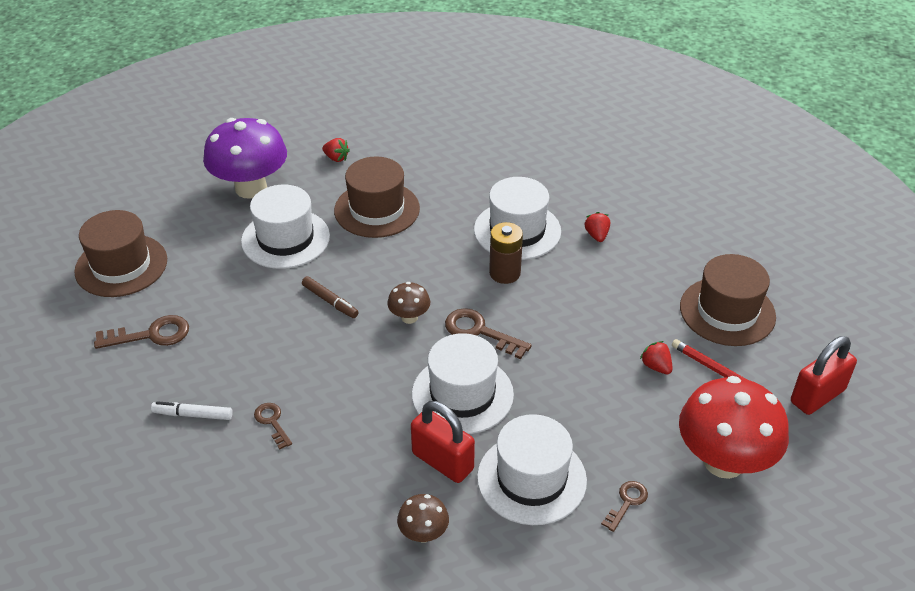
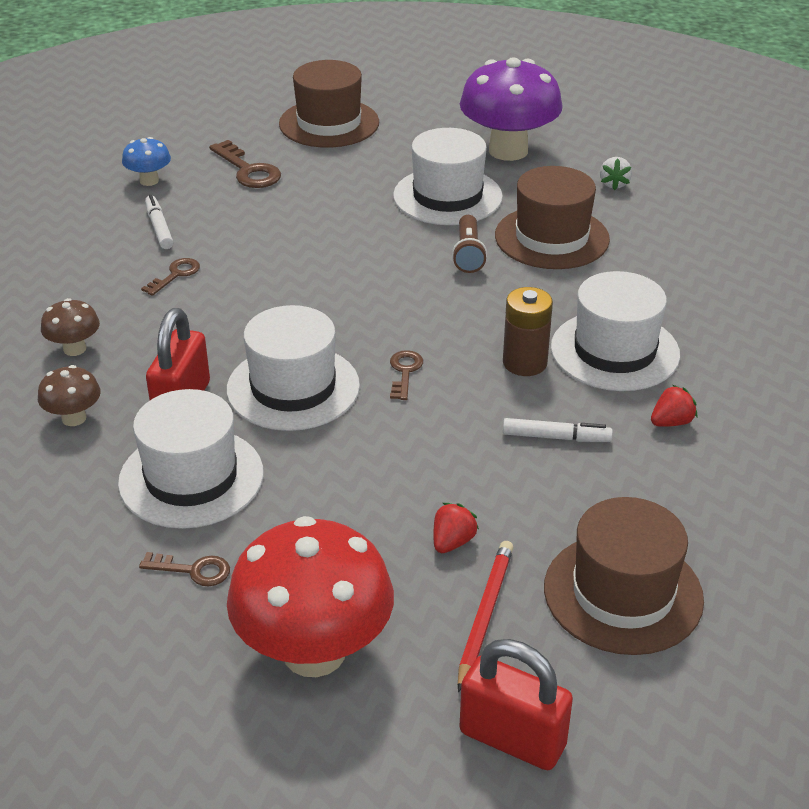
camera: 65 degrees right, 5 degrees down
brown marker [302,276,359,318] -> none
red strawberry [322,138,350,162] -> white strawberry [600,157,632,190]
brown mushroom [387,282,430,324] -> brown mushroom moved to [41,298,100,356]
brown key [445,308,532,359] -> brown key [390,350,423,400], size x0.61
none -> blue mushroom [122,137,171,186]
none -> brown flashlight [452,215,487,273]
none -> white marker [503,418,613,442]

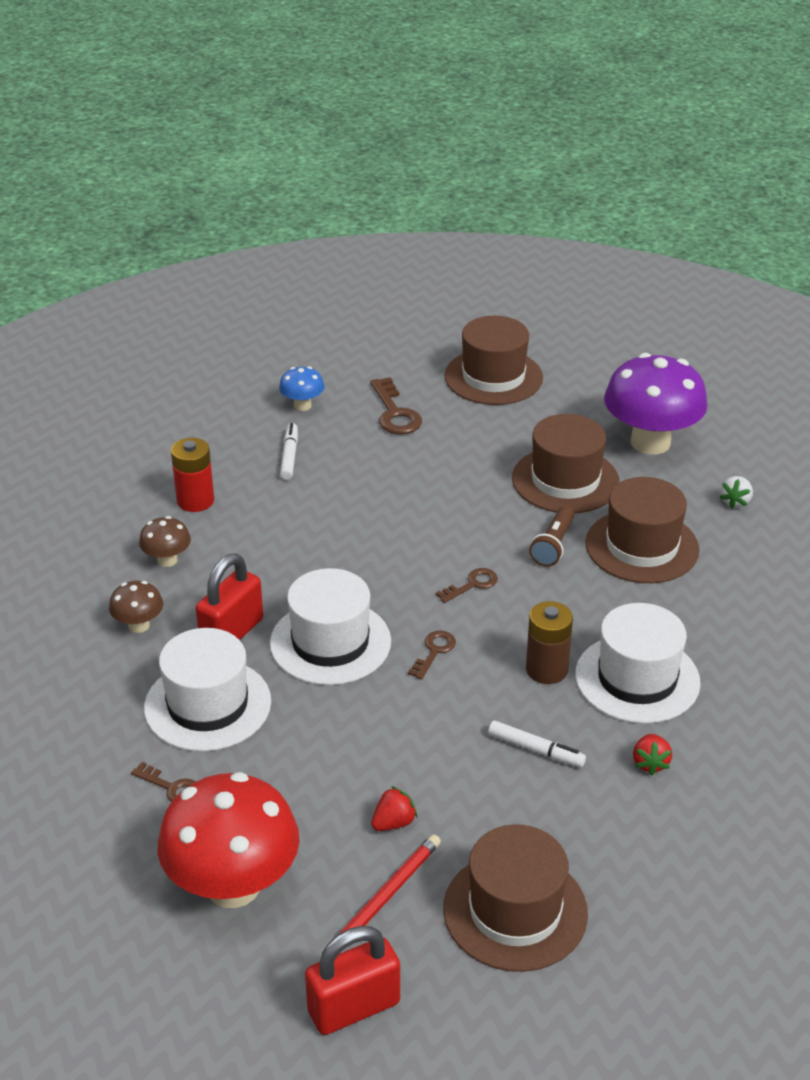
camera: 20 degrees right, 0 degrees up
brown key [141,258,200,296] -> brown key moved to [436,568,498,603]
white hat [393,128,503,225] -> brown hat [512,414,620,513]
red padlock [460,639,573,770] -> red padlock turned 75 degrees counterclockwise [305,926,400,1035]
red strawberry [651,385,697,427] -> red strawberry turned 105 degrees clockwise [633,734,672,775]
none -> red battery [171,438,214,512]

